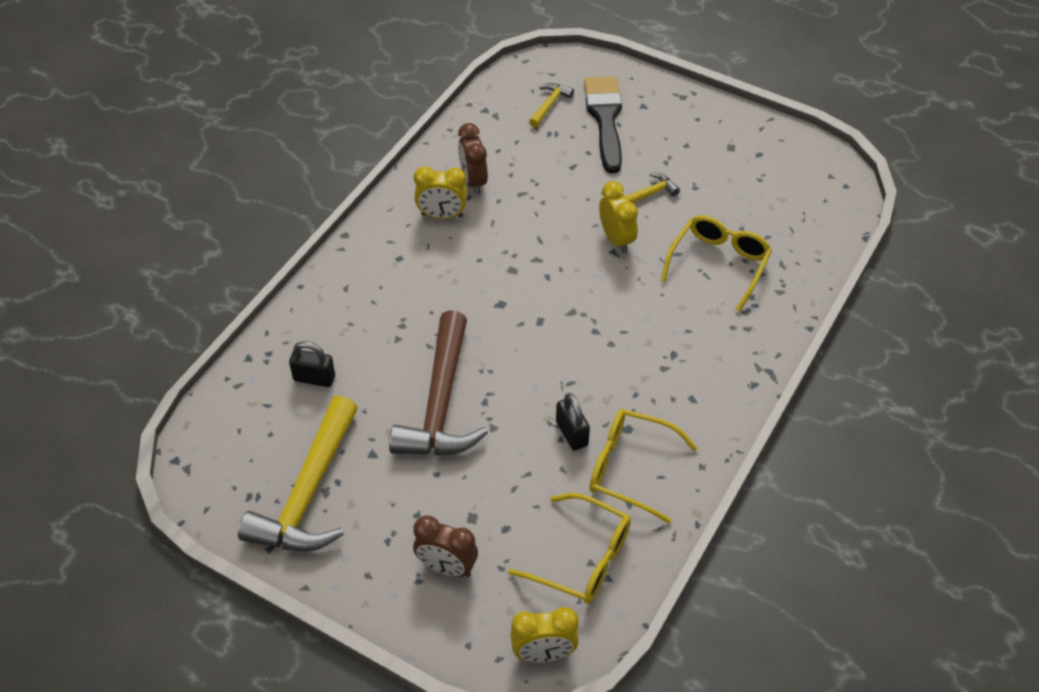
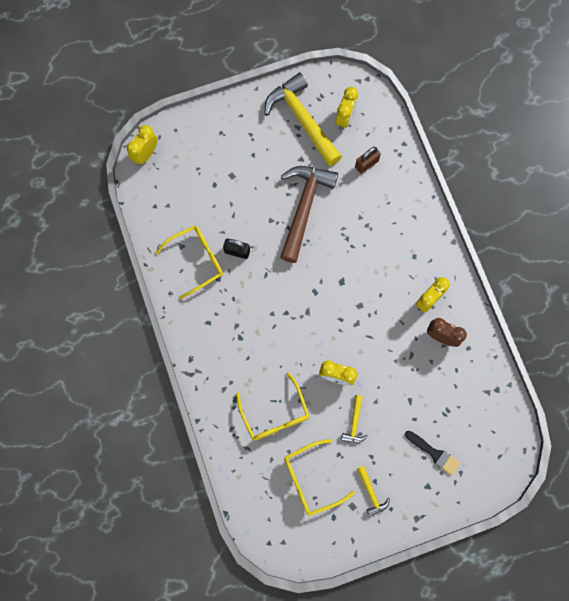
camera: 130 degrees right, 25 degrees up
black padlock [289,341,335,387] -> brown padlock [355,147,381,174]
brown hammer [389,310,488,455] -> brown hammer turned 60 degrees clockwise [280,166,338,263]
brown clock [413,515,478,577] -> none
yellow glasses [508,493,631,604] -> yellow glasses moved to [284,439,355,516]
yellow hammer [529,83,574,127] -> yellow hammer moved to [357,466,390,517]
black brush [584,76,622,173] -> black brush [405,431,460,475], size x0.61
none -> yellow clock [335,87,358,130]

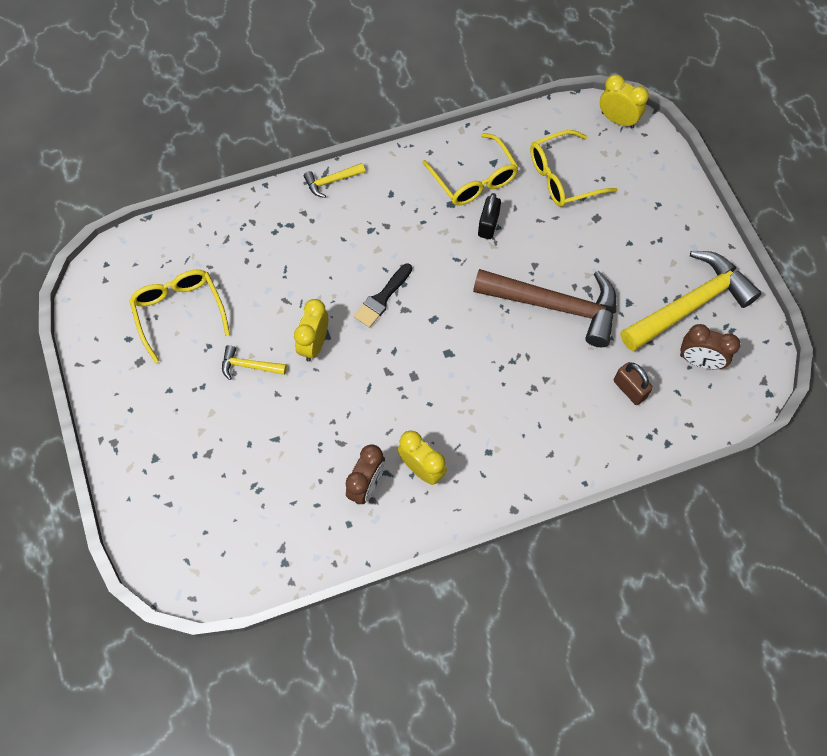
camera: 90 degrees right, 10 degrees down
yellow glasses [236,372,309,440] -> yellow glasses moved to [530,130,618,207]
yellow clock [335,87,358,130] -> brown clock [680,324,740,369]
yellow hammer [357,466,390,517] -> yellow hammer moved to [304,163,365,198]
black brush [405,431,460,475] -> black brush moved to [354,263,412,328]

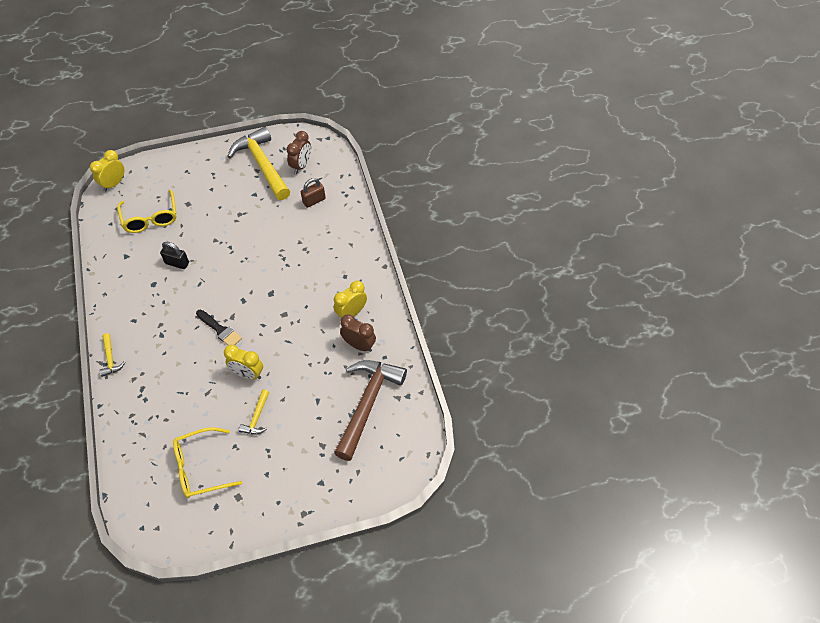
camera: 85 degrees left, 10 degrees down
yellow glasses [422,133,519,206] -> none
brown hammer [473,269,616,347] -> brown hammer moved to [334,360,407,461]

